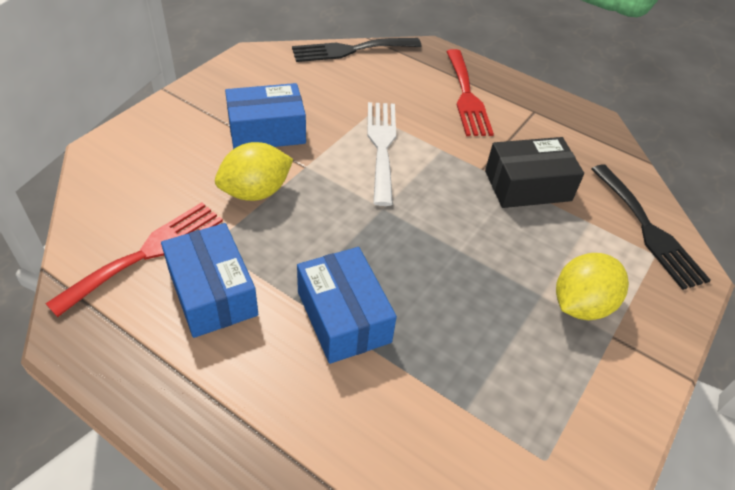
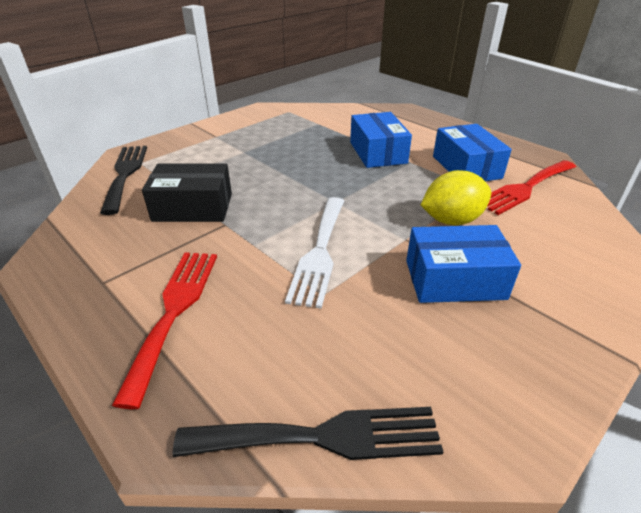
camera: 165 degrees left, 10 degrees down
yellow lemon [556,253,629,320] -> none

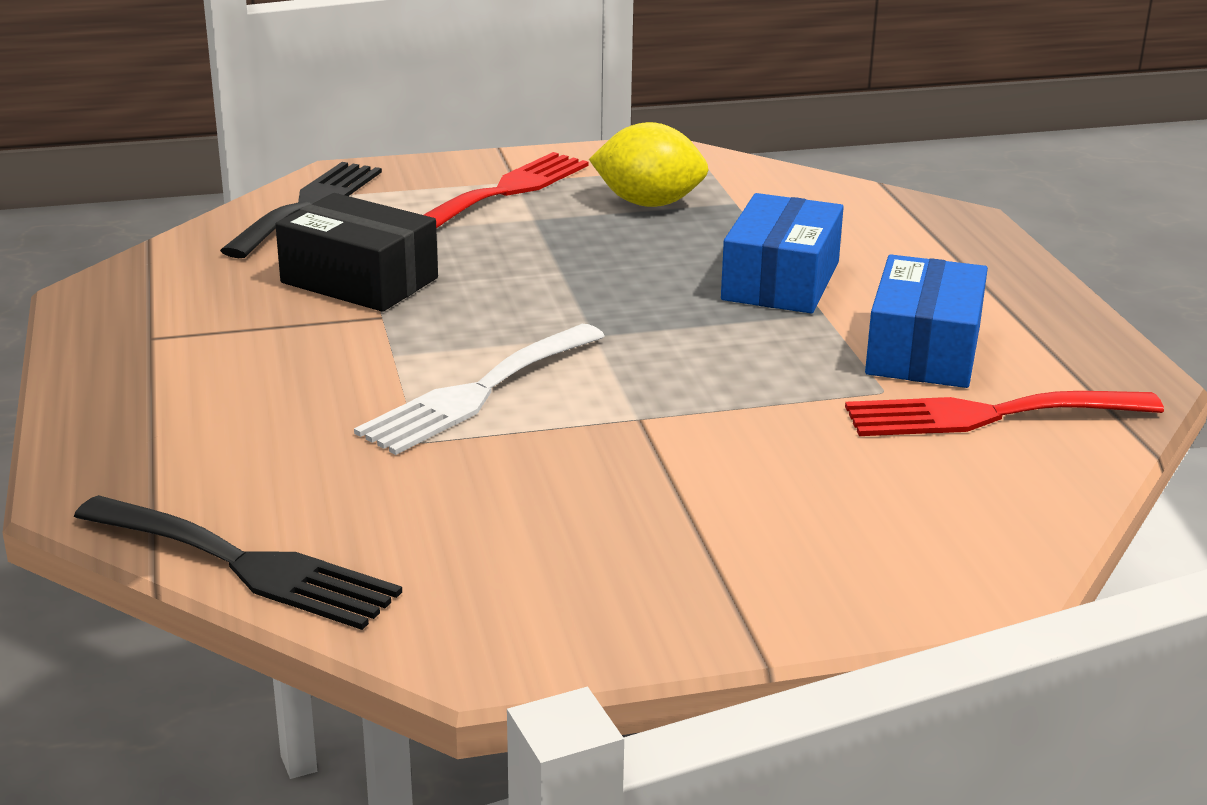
camera: 30 degrees right, 10 degrees down
red fork [112,252,217,409] -> red fork moved to [424,152,589,228]
blue box [406,225,521,303] -> none
yellow lemon [421,170,491,225] -> yellow lemon moved to [589,122,709,207]

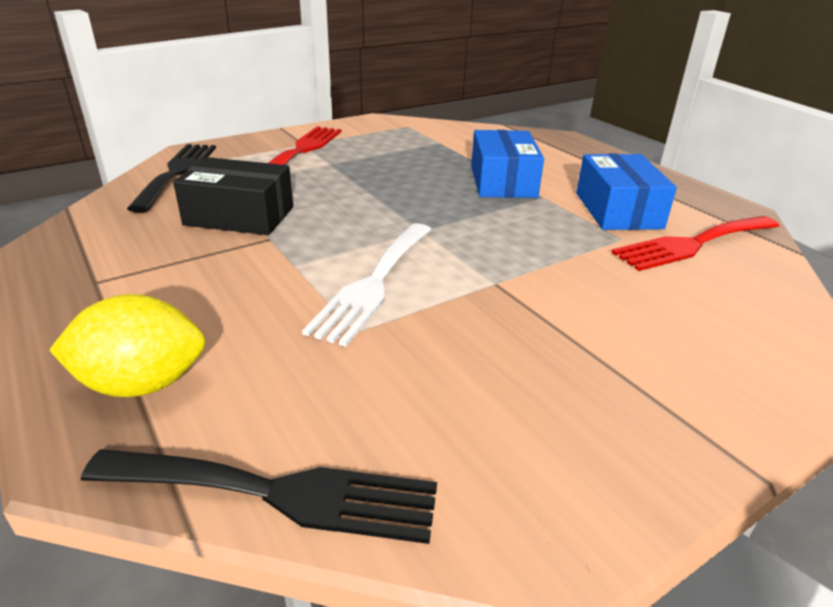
camera: 20 degrees left, 5 degrees up
yellow lemon [589,122,709,207] -> yellow lemon moved to [49,294,206,397]

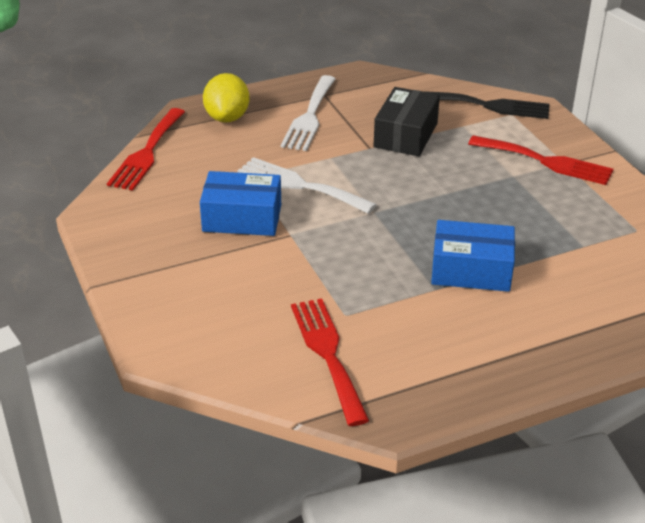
camera: 100 degrees right, 5 degrees up
black fork [81,449,437,544] -> red fork [107,108,185,191]
blue box [576,154,677,230] -> blue box moved to [200,171,281,236]
none -> white fork [281,75,336,151]

